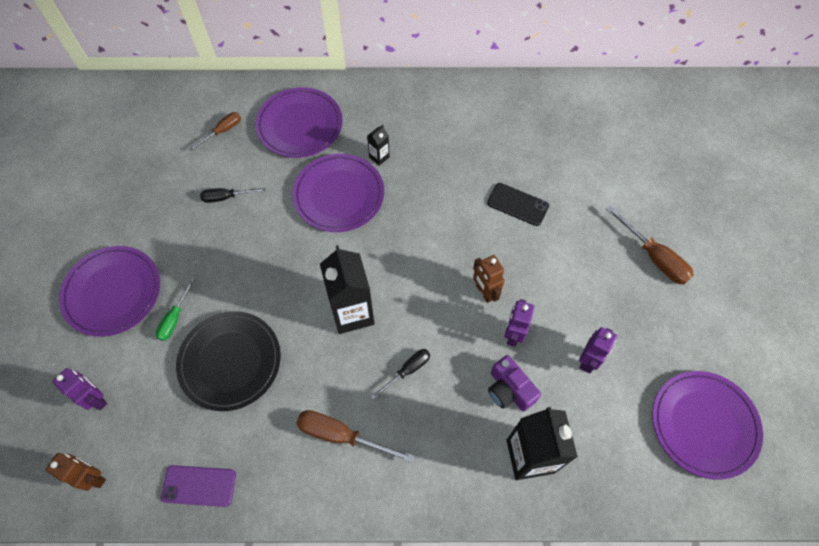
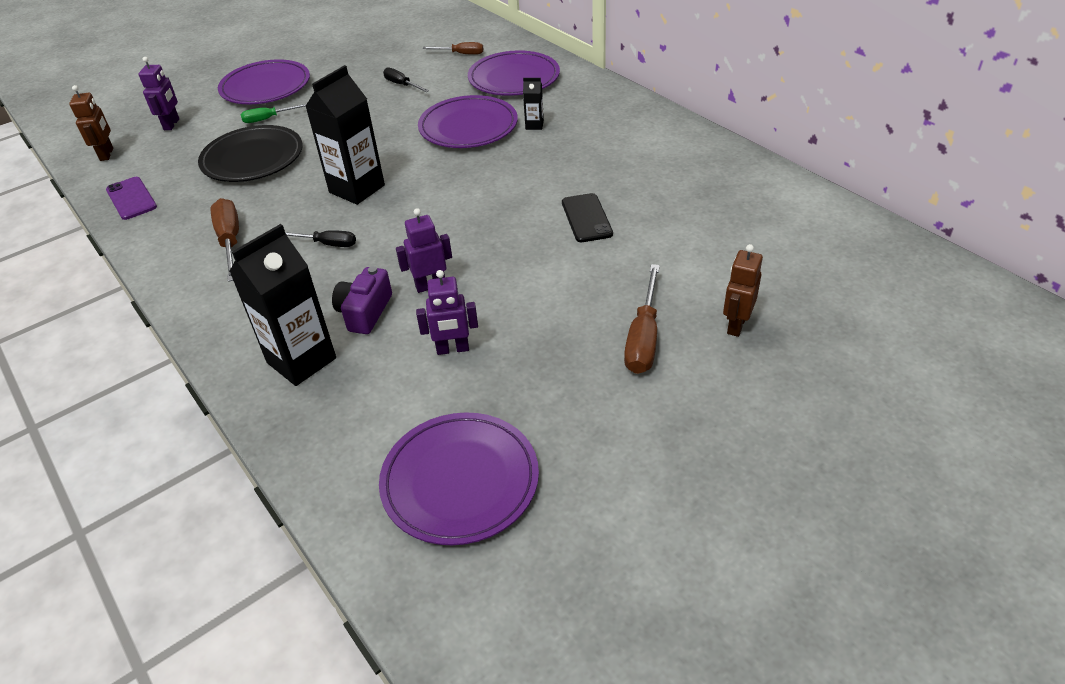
camera: 55 degrees right, 20 degrees down
brown robot [473,255,505,303] -> brown robot moved to [723,244,763,337]

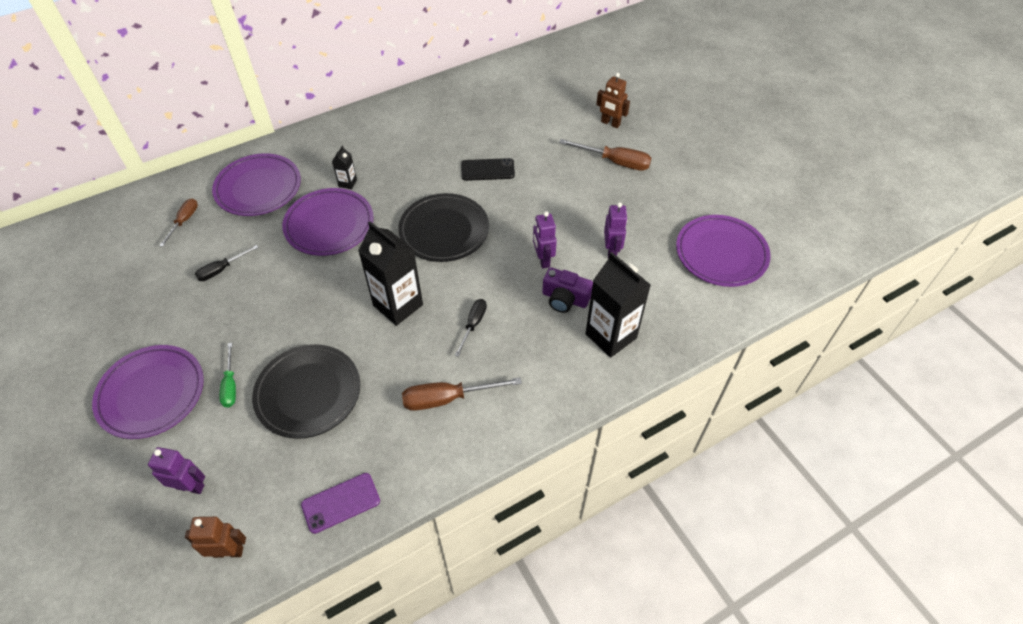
camera: 85 degrees left, 10 degrees up
none -> black plate [398,193,489,262]

